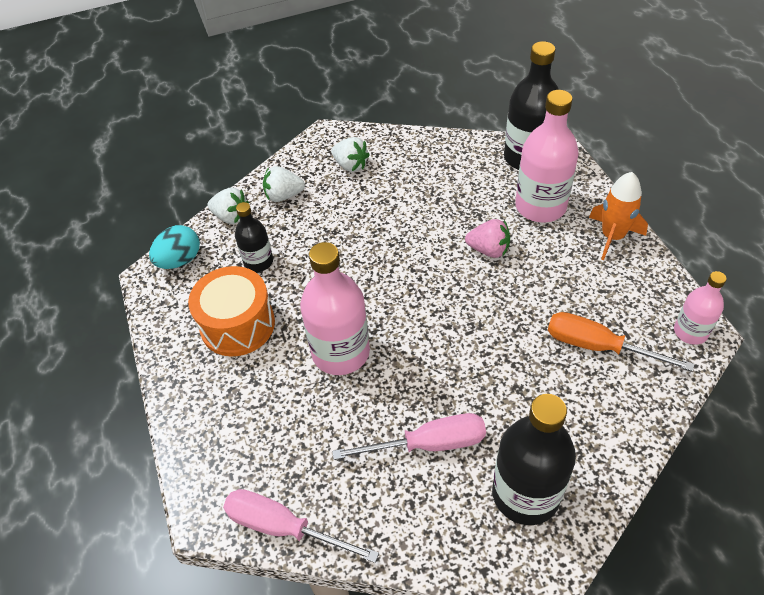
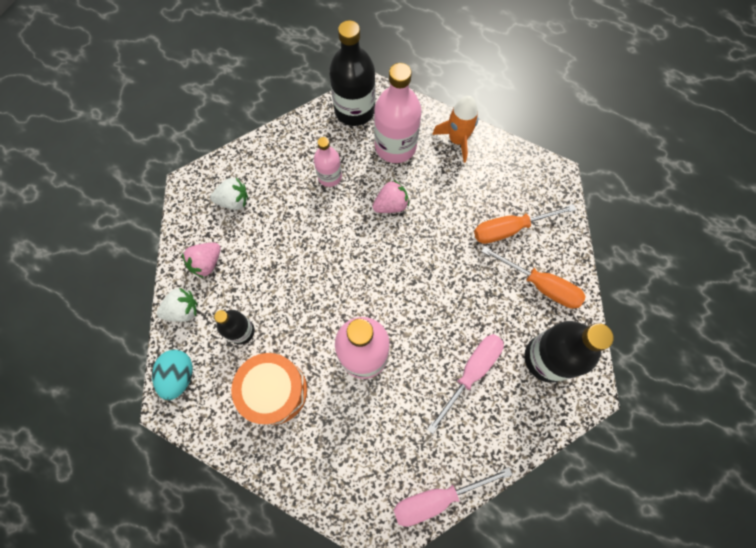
camera: 45 degrees left, 20 degrees up
white strawberry [263,166,305,202] -> pink strawberry [182,243,221,278]
pink bottle [674,271,727,345] -> pink bottle moved to [314,137,342,187]
none -> orange screwdriver [481,246,586,309]

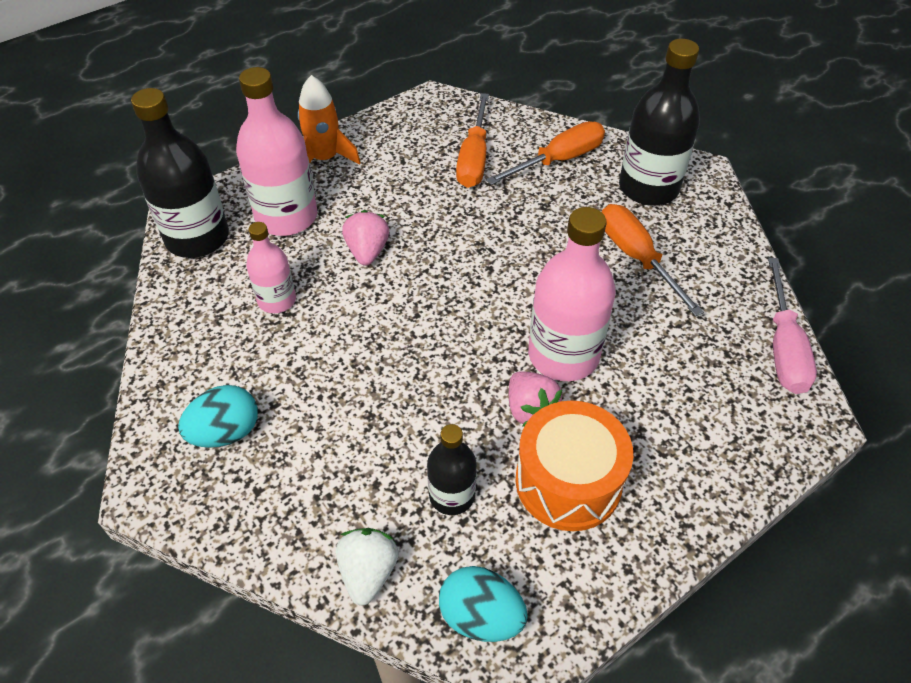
camera: 65 degrees left, 20 degrees down
pink strawberry [182,243,221,278] -> pink strawberry moved to [509,371,562,426]
white strawberry [210,178,248,210] -> turquoise egg [178,385,258,448]
pink screwdriver [427,334,504,434] -> orange screwdriver [602,204,704,316]

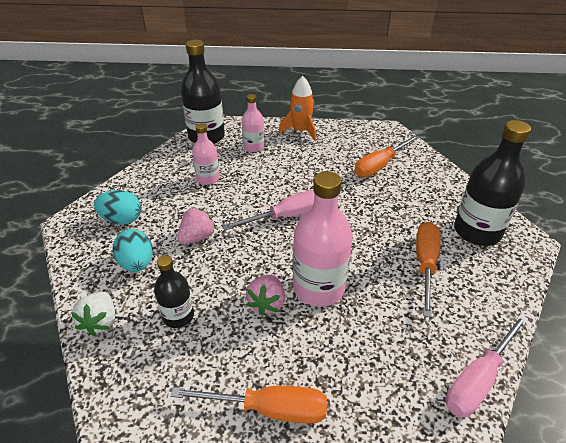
camera: 40 degrees right, 10 degrees down
pink bottle [236,67,317,236] -> pink bottle [242,94,265,152], size x0.57
white strawberry [336,528,399,606] -> white strawberry turned 135 degrees clockwise [71,292,115,336]
pink strawberry [342,210,389,266] -> pink strawberry moved to [178,207,216,245]
turquoise egg [439,566,528,642] -> turquoise egg moved to [113,229,153,272]
orange screwdriver [486,121,605,185] -> orange screwdriver moved to [171,386,327,424]
orange drum [516,401,633,531] -> none
none -> pink screwdriver [222,190,315,230]

